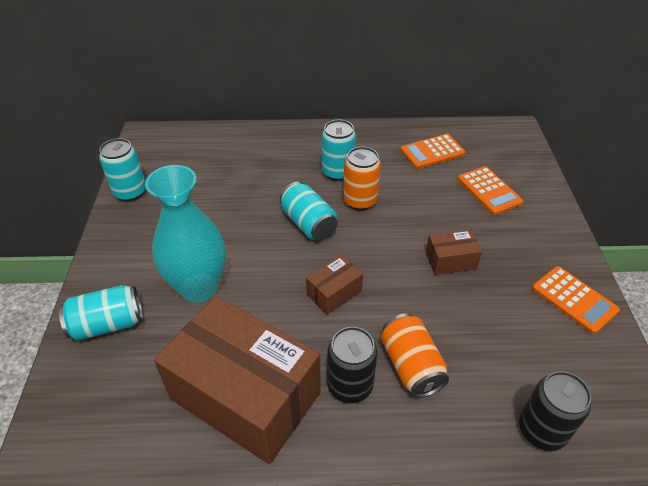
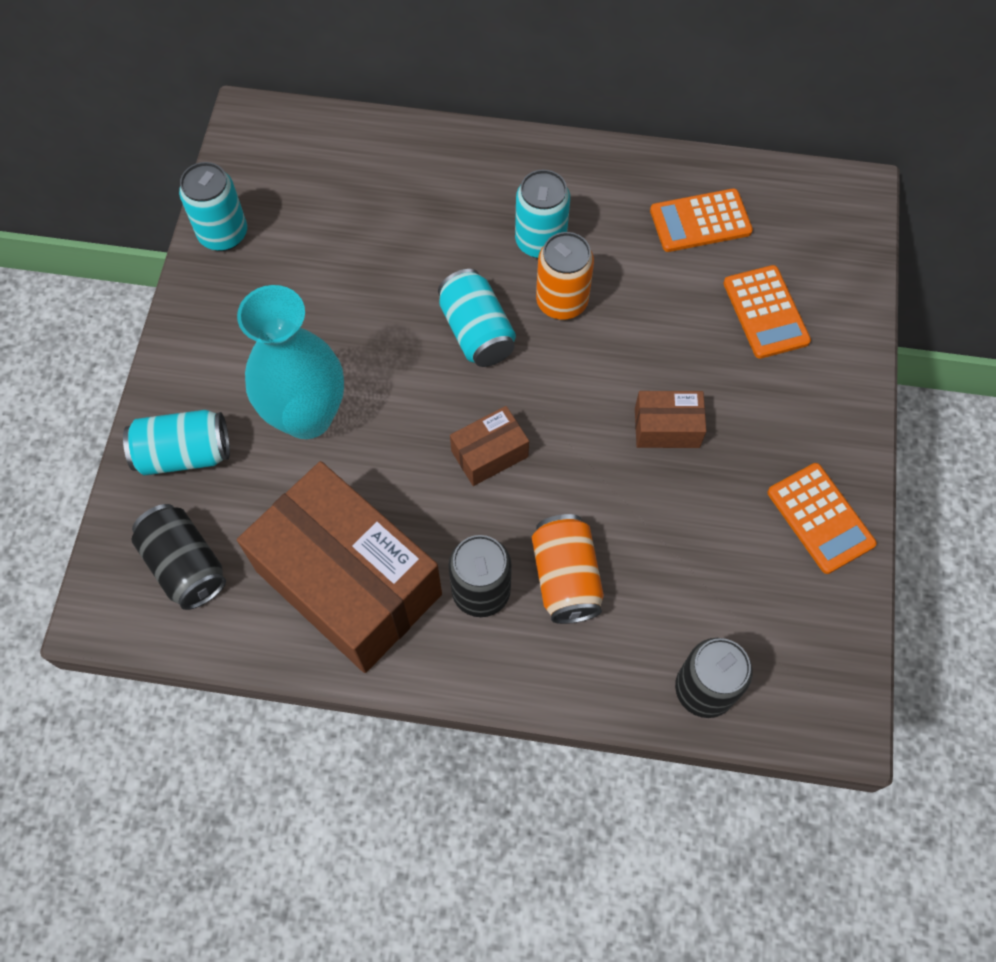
camera: 10 degrees right, 20 degrees up
none -> black can [131,504,226,610]

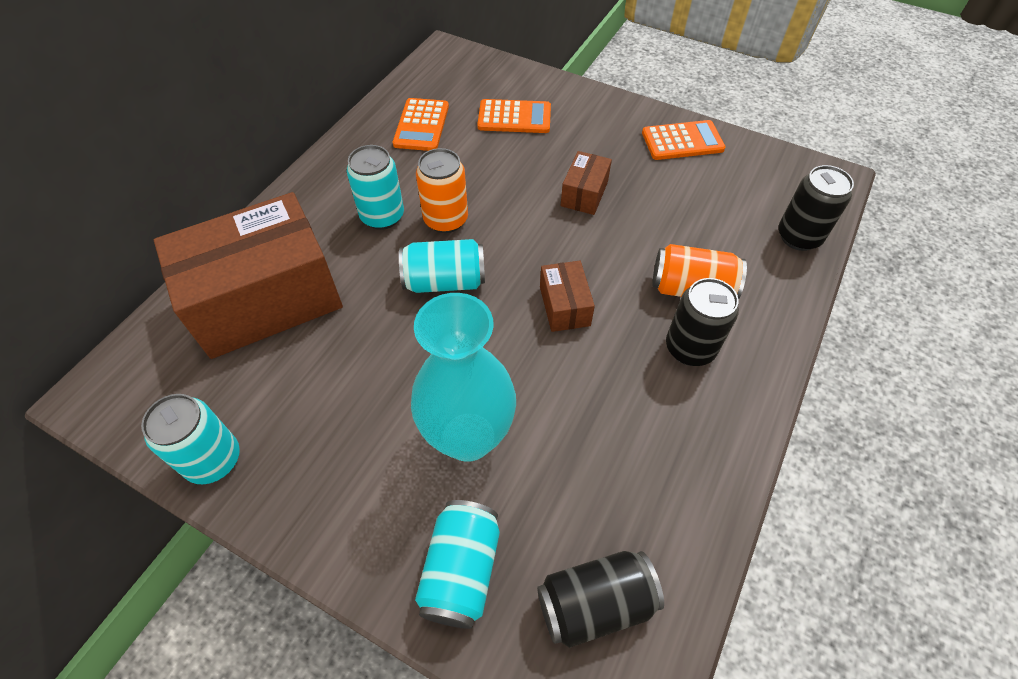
camera: 70 degrees left, 10 degrees down
brown box [237,461,442,673] -> brown box moved to [154,192,343,359]

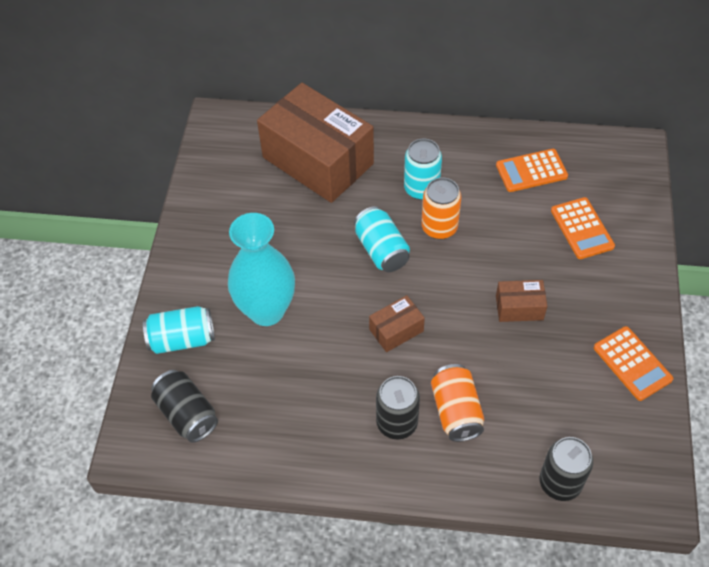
camera: 70 degrees right, 0 degrees up
turquoise can [141,394,240,484] -> none

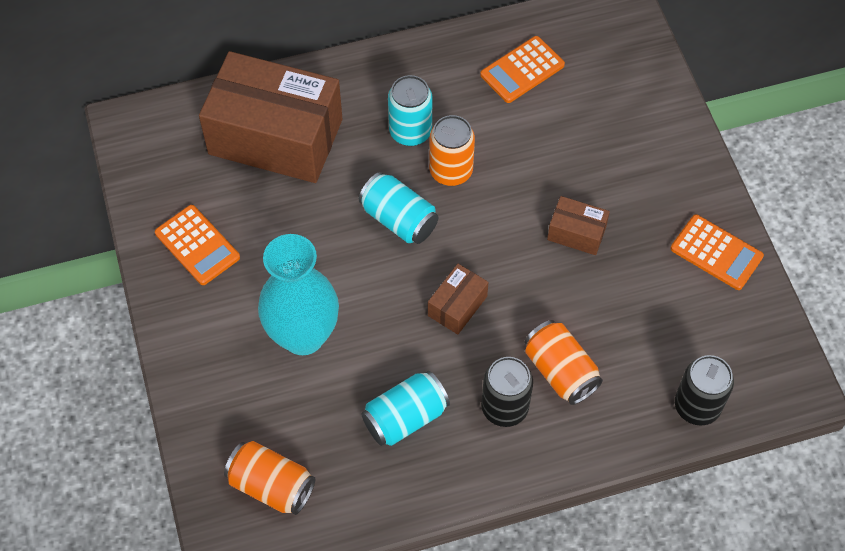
camera: 25 degrees left, 5 degrees up
turquoise can [143,306,215,354] -> turquoise can moved to [361,371,450,446]
black can [151,370,218,443] -> orange can [224,441,315,515]
brown box [496,280,547,322] -> brown box turned 45 degrees clockwise [547,196,610,255]
orange calculator [551,197,615,259] -> orange calculator moved to [155,205,240,285]

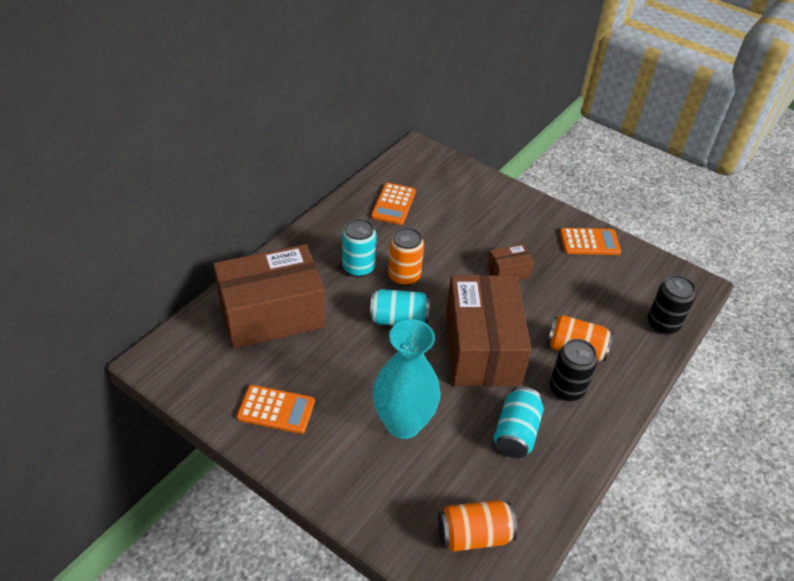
camera: 40 degrees left, 15 degrees down
brown box [428,264,489,335] -> brown box [446,275,531,387], size x2.33

